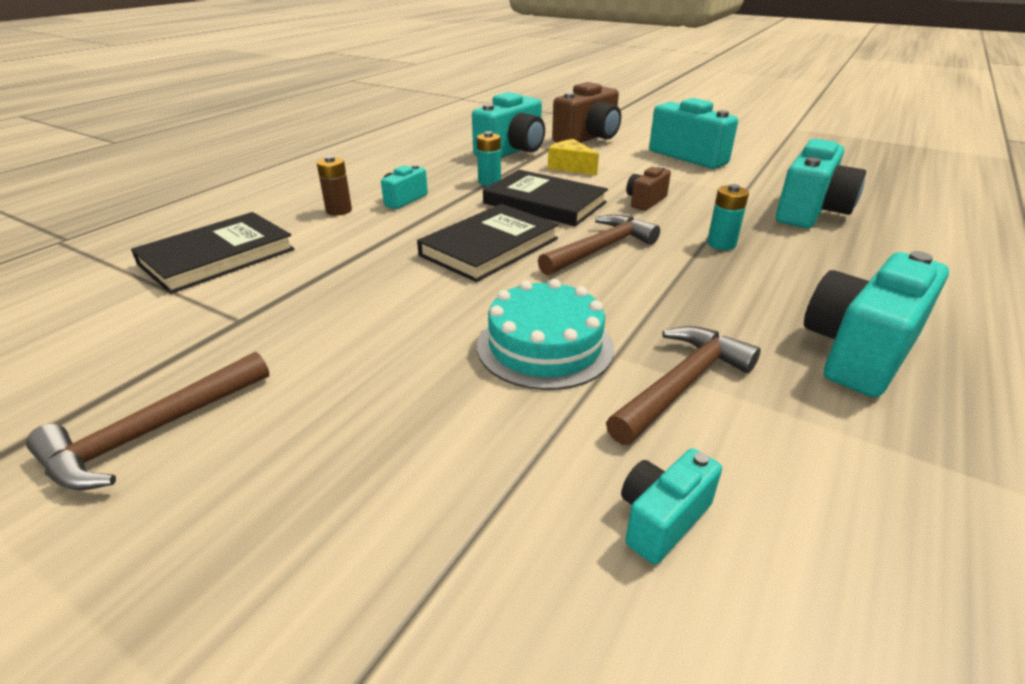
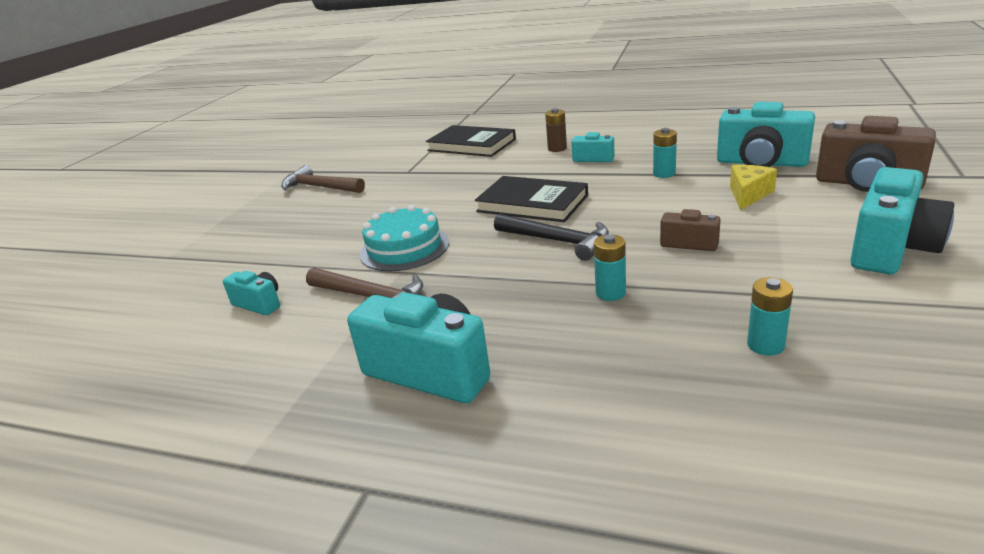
camera: 80 degrees right, 5 degrees down
black book [483,170,608,226] -> none
brown hammer [538,214,660,276] -> black hammer [494,214,609,261]
turquoise camera [776,139,866,228] -> turquoise battery [747,277,793,356]

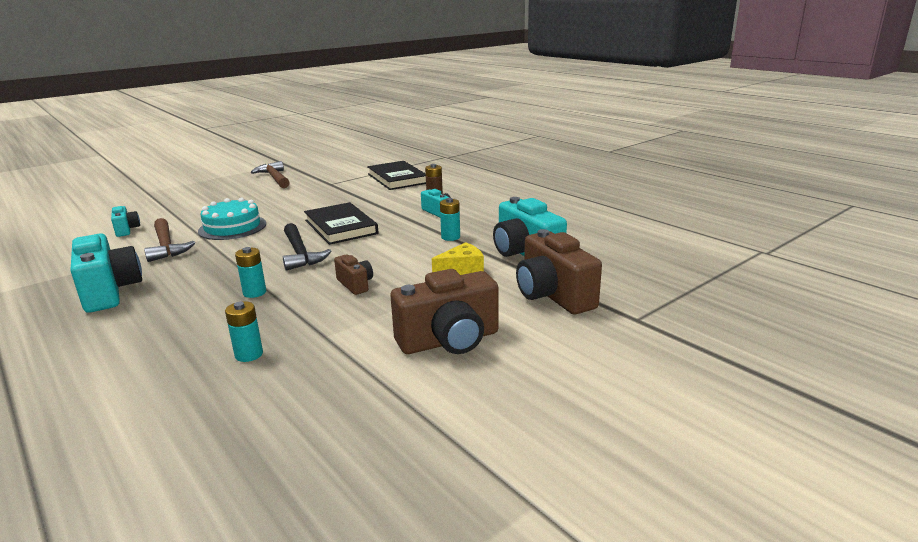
camera: 30 degrees right, 5 degrees down
turquoise camera [850,167,954,274] -> brown camera [390,269,499,354]

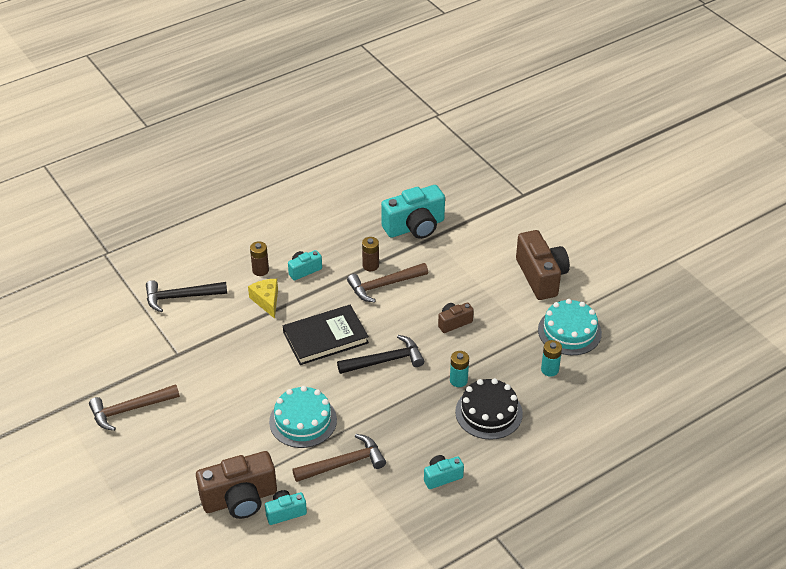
camera: 85 degrees left, 20 degrees up
turquoise camera [70,234,142,313] -> turquoise camera [424,455,464,489], size x0.52
black book [367,161,426,190] -> black hammer [146,280,227,312]
yellow cheese [432,242,484,275] -> yellow cheese moved to [248,279,278,319]
turquoise battery [440,198,460,241] -> brown battery [362,237,379,271]
brown camera [516,229,602,314] -> brown camera moved to [196,451,277,519]
none -> brown hammer [347,263,428,302]
none -> black cake [455,378,523,440]
none -> turquoise cake [538,299,602,355]

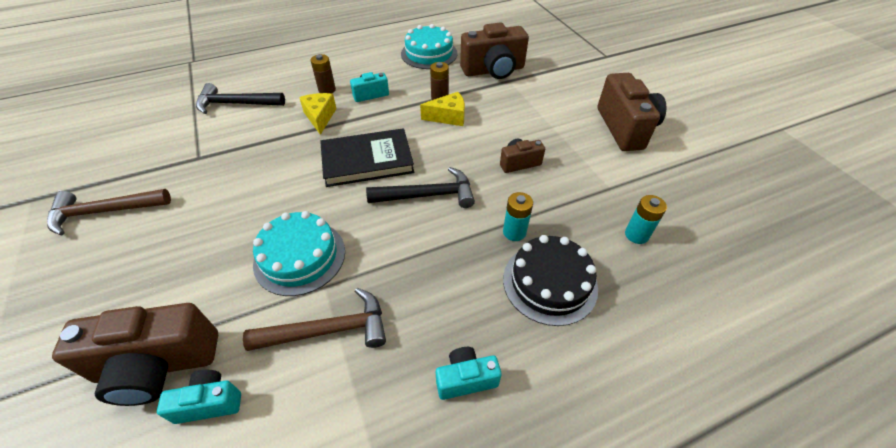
camera: 10 degrees right, 5 degrees up
brown hammer [347,263,428,302] -> yellow cheese [420,92,465,126]
turquoise camera [381,185,445,239] -> brown camera [460,22,529,79]
turquoise cake [538,299,602,355] -> turquoise cake moved to [401,24,458,69]

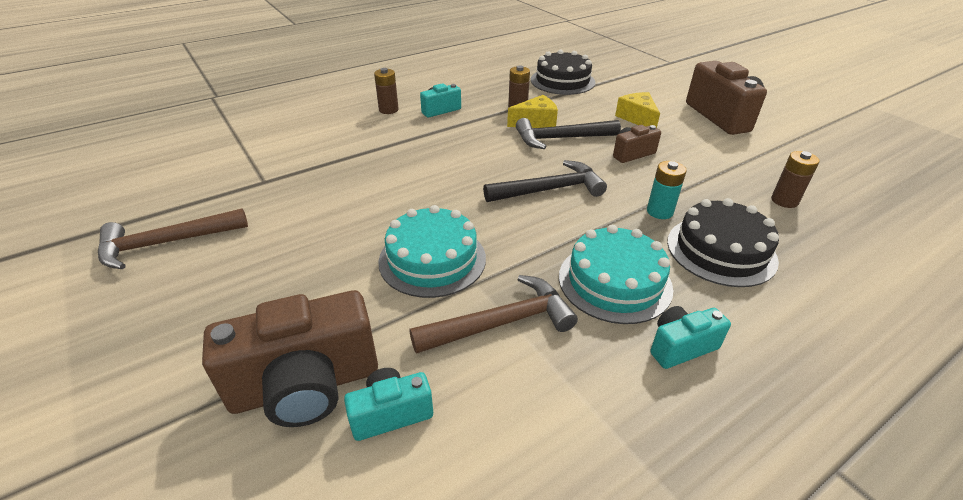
camera: 10 degrees left, 10 degrees down
black hammer [196,83,285,114] -> black hammer moved to [516,118,621,149]
yellow cheese [299,93,336,135] -> yellow cheese moved to [615,92,660,128]
black book [320,128,414,187] -> none
turquoise cake [401,24,458,69] -> turquoise cake moved to [559,225,673,324]
brown camera [460,22,529,79] -> black cake [531,50,595,95]
turquoise battery [625,195,667,244] -> brown battery [771,151,820,208]

